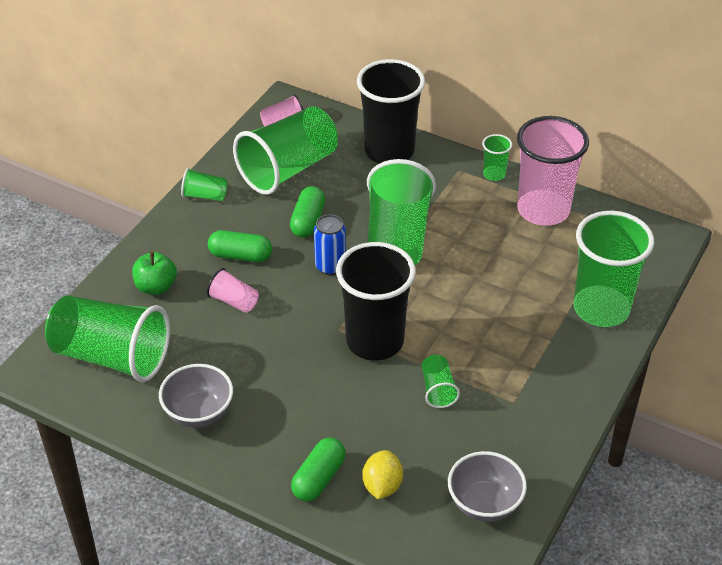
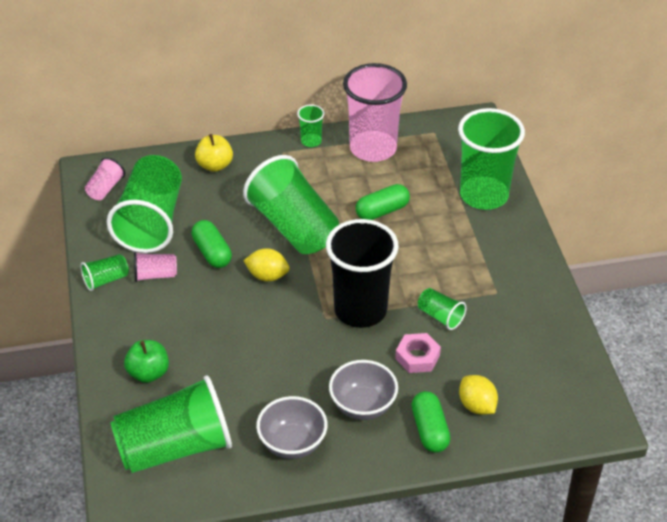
camera: 40 degrees left, 0 degrees up
pink cup [207,268,259,313] -> pink cup moved to [134,252,177,282]
green capsule [208,230,272,262] -> green capsule moved to [355,184,410,220]
blue can [314,214,346,275] -> yellow lemon [243,248,290,282]
black cup [357,59,425,163] -> yellow apple [195,134,233,172]
grey bowl [448,451,527,522] -> grey bowl moved to [329,360,398,420]
none -> pink nut [395,333,441,373]

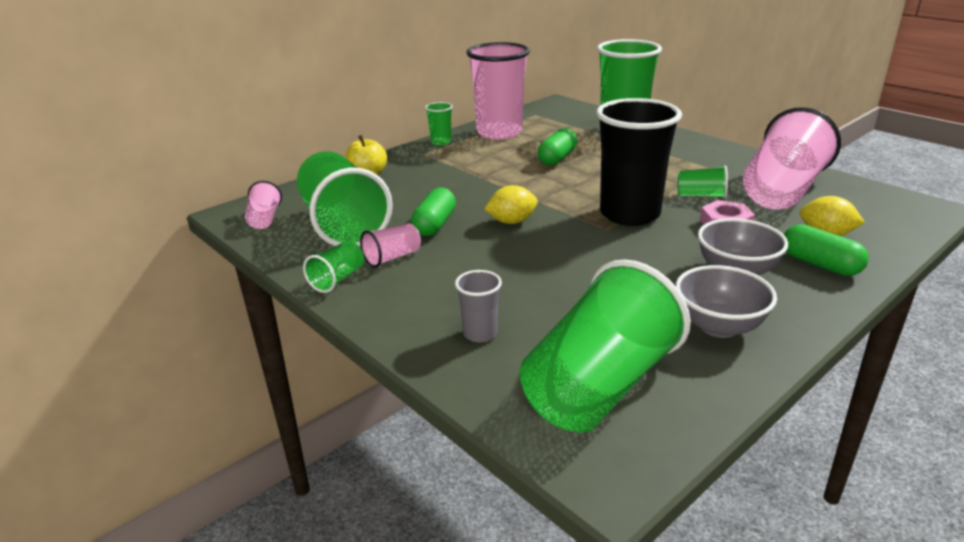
camera: 30 degrees left, 15 degrees down
green apple [124,340,169,383] -> grey cup [455,270,502,343]
green capsule [191,220,232,268] -> green capsule turned 75 degrees clockwise [411,187,456,236]
green cup [243,155,339,254] -> none
none -> pink cup [743,107,841,210]

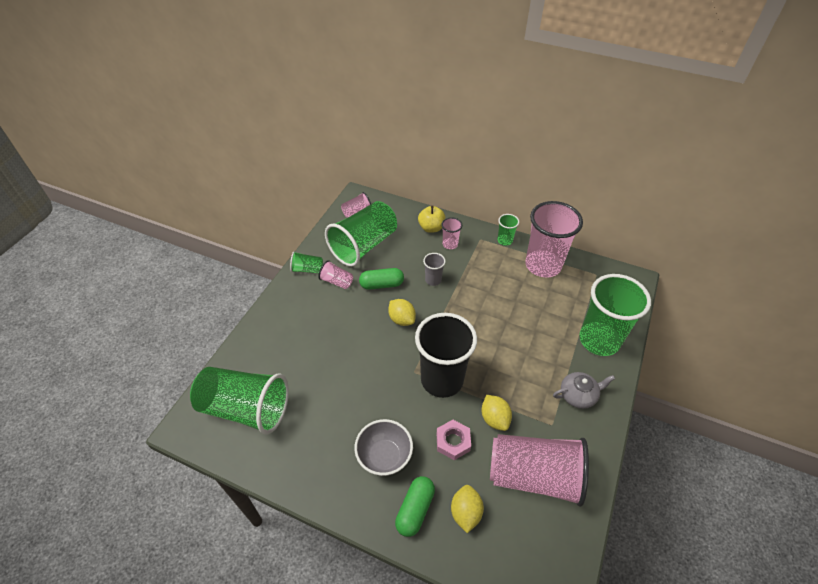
camera: 65 degrees right, 20 degrees up
grey cup [455,270,502,343] -> grey cup moved to [423,253,446,286]
green capsule [538,128,577,166] -> none
grey bowl [675,265,777,338] -> none
green cup [678,165,728,199] -> yellow lemon [482,395,512,431]
none -> pink cup [441,217,462,249]
none -> grey teapot [553,372,615,409]

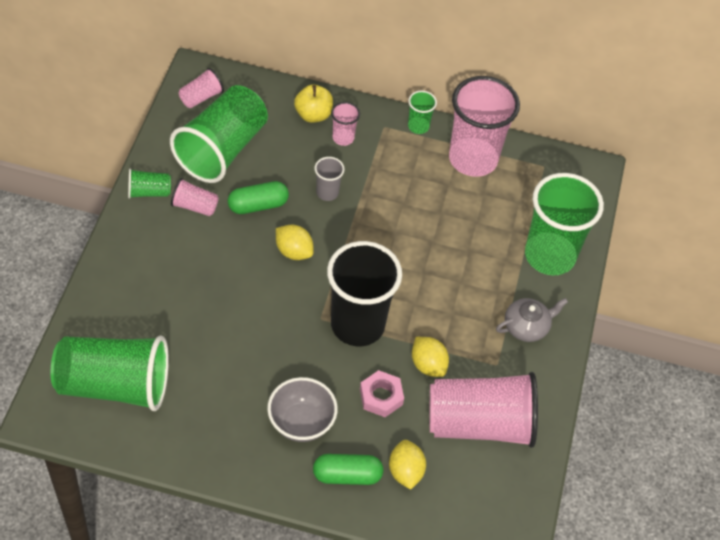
camera: 15 degrees left, 5 degrees up
green capsule [395,476,435,537] -> green capsule turned 75 degrees clockwise [313,454,384,485]

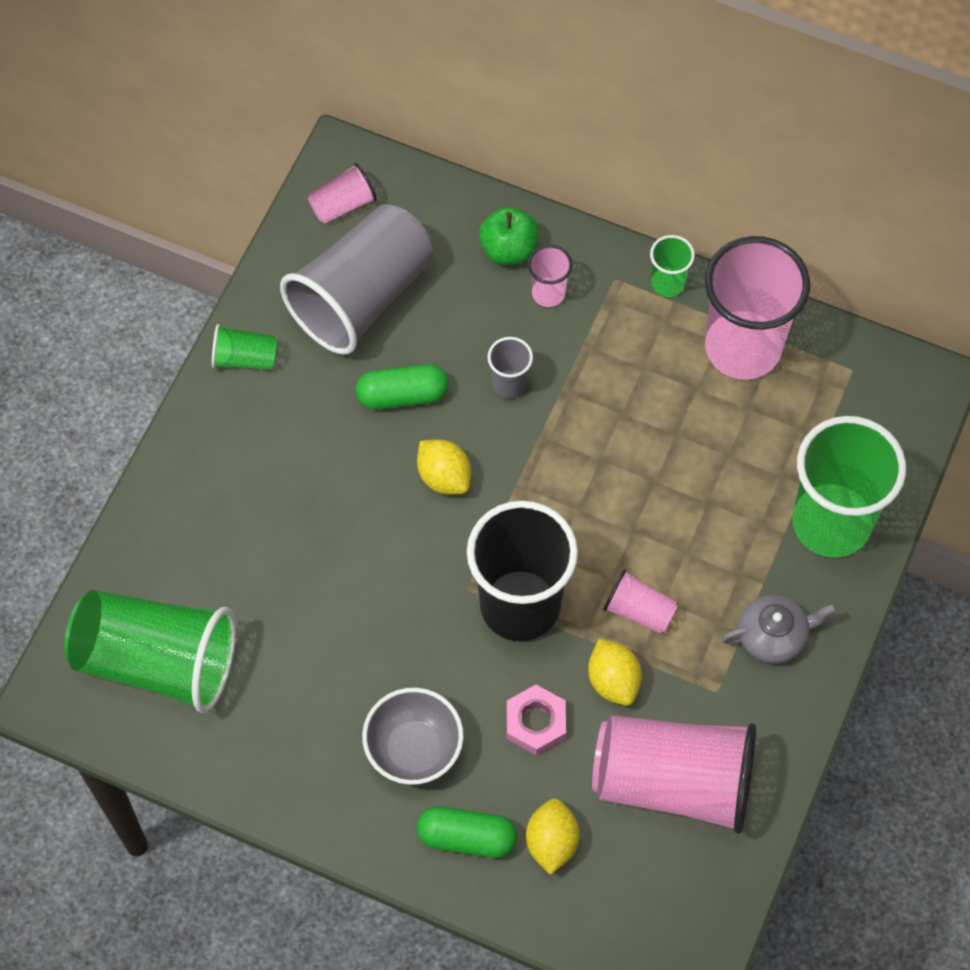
camera: 15 degrees right, 10 degrees up
green cup [170,85,268,183] -> grey cup [280,204,434,355]
pink cup [171,178,219,216] -> pink cup moved to [603,569,678,634]
yellow apple [294,85,333,123] -> green apple [479,207,539,265]

